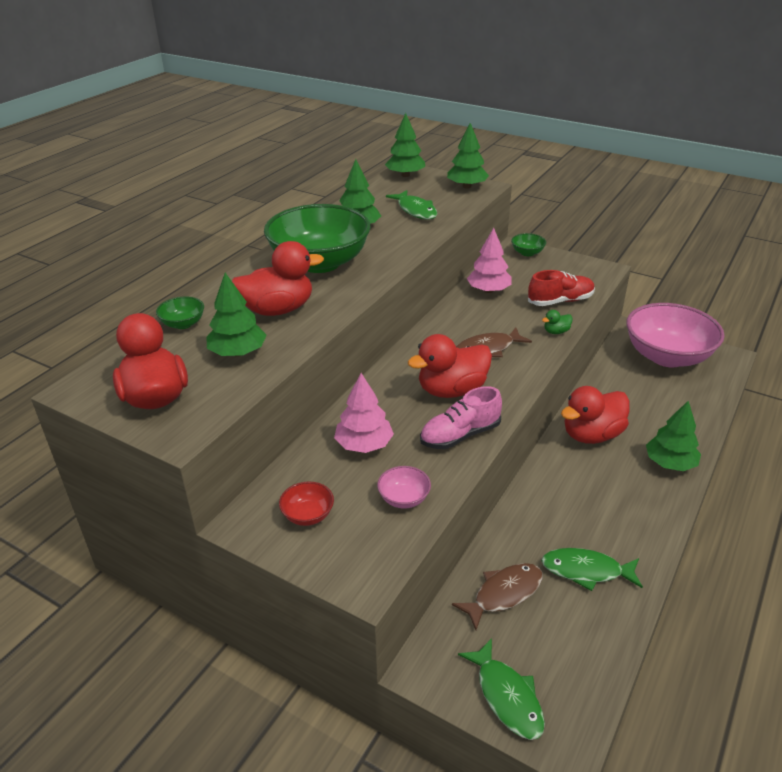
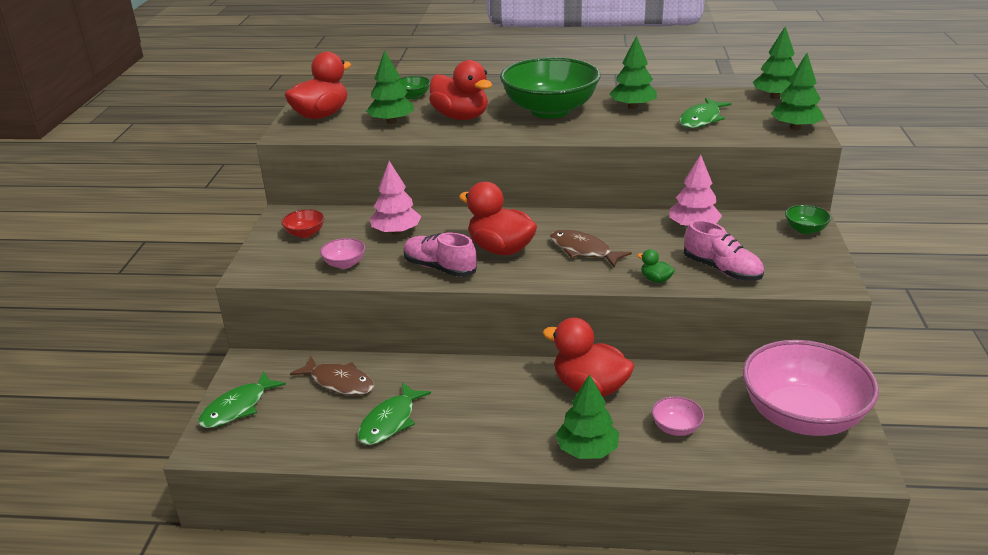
camera: 65 degrees right, 5 degrees down
red shoe [528,270,595,306] -> pink shoe [684,220,764,281]
green fish [541,548,643,591] -> green fish turned 135 degrees counterclockwise [357,382,431,445]
none -> pink bowl [652,396,704,436]

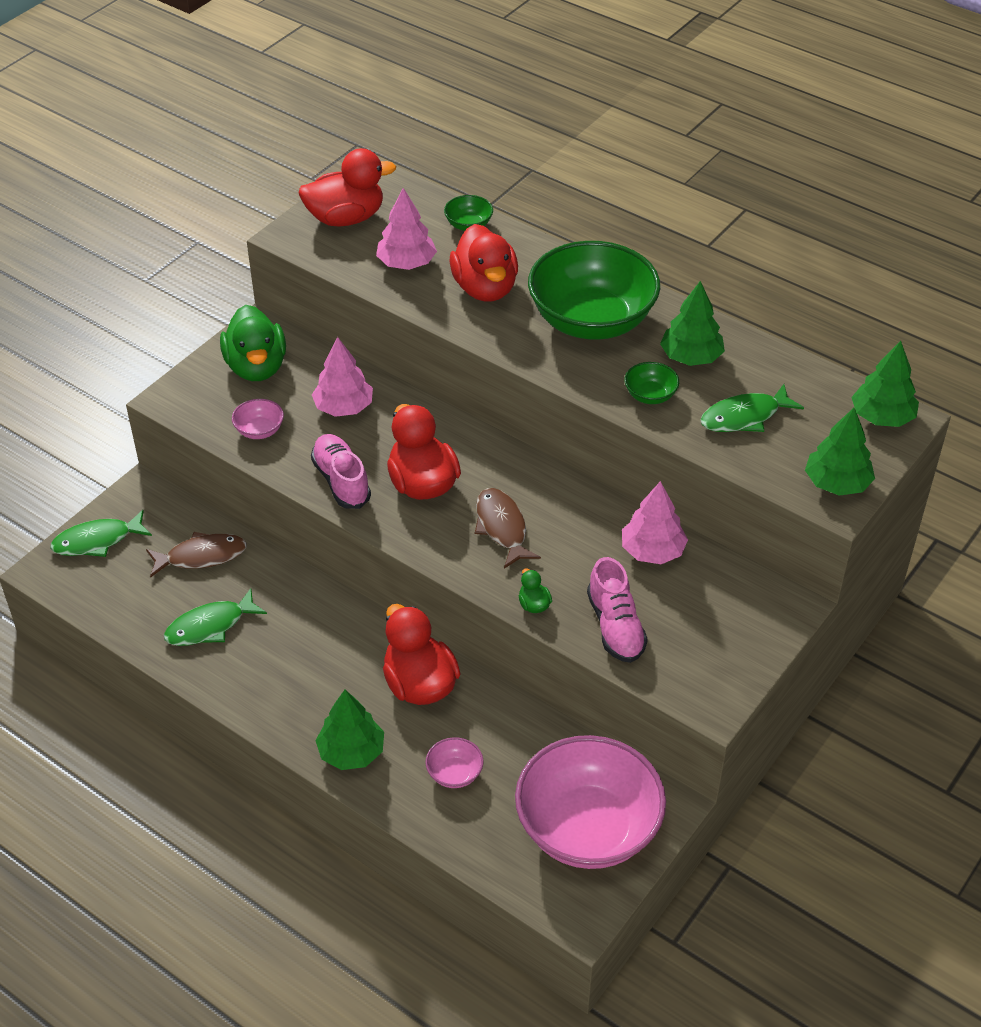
camera: 30 degrees right, 15 degrees up
red bowl [281,209,325,238] -> green duck [220,305,286,381]
brown fish [290,356,374,395] -> brown fish turned 75 degrees counterclockwise [146,532,247,577]
green tree [366,50,414,124] -> pink tree [376,188,437,270]
green bowl [785,205,831,234] -> green bowl moved to [625,362,679,404]

